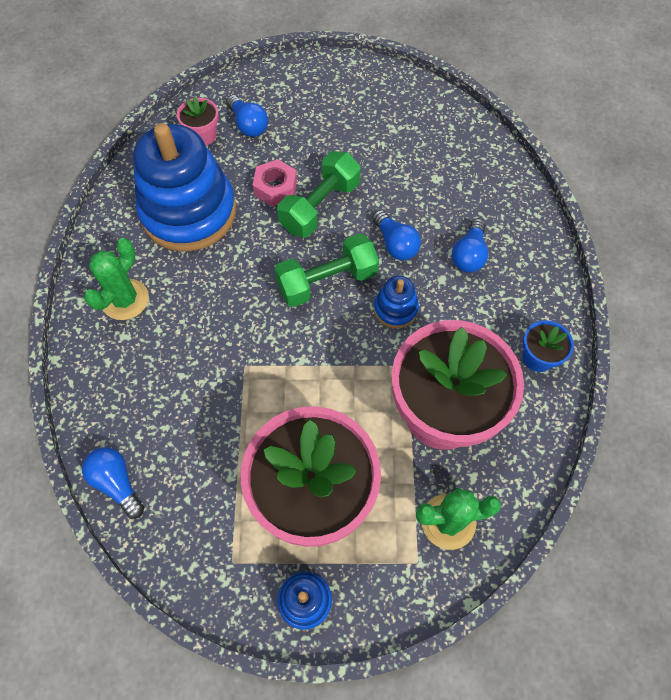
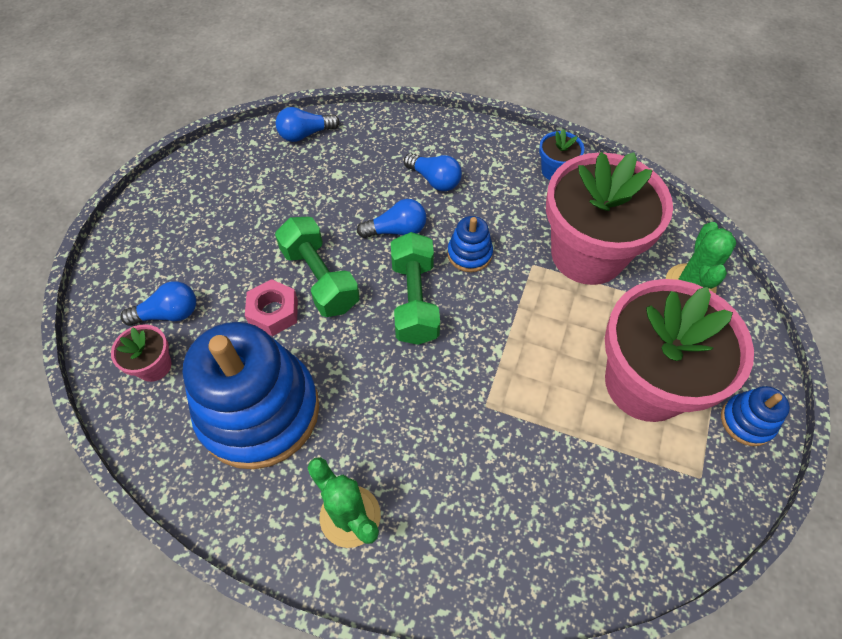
camera: 70 degrees left, 5 degrees down
blue light bulb [82,447,144,519] -> blue light bulb moved to [276,107,340,142]

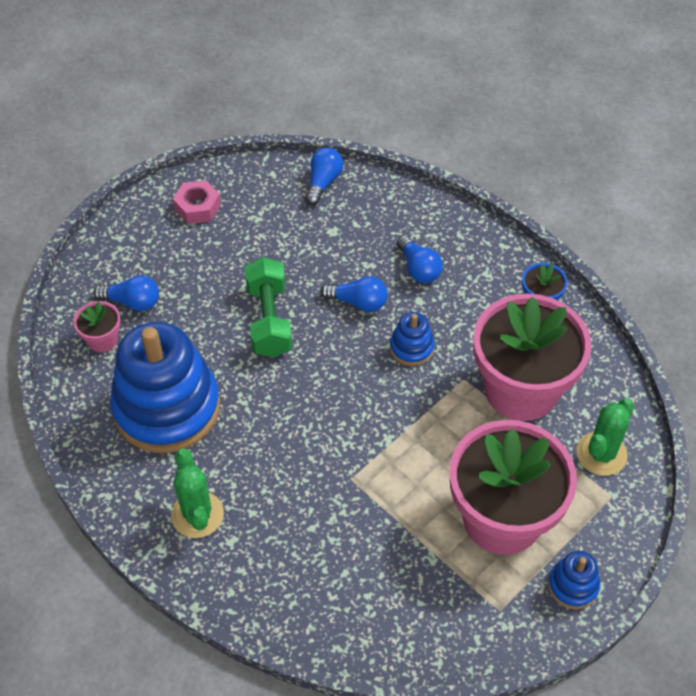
camera: 25 degrees right, 5 degrees down
pink nut [245,279,298,336] -> pink nut moved to [173,180,221,224]
blue light bulb [276,107,340,142] -> blue light bulb turned 105 degrees clockwise [305,148,343,205]
green dumbbell [391,232,440,345] -> none

